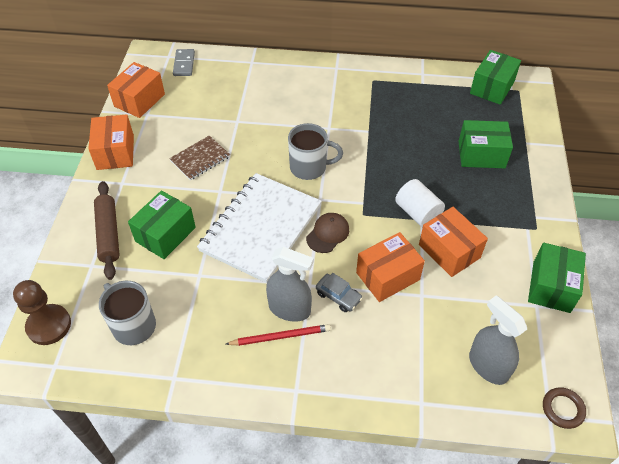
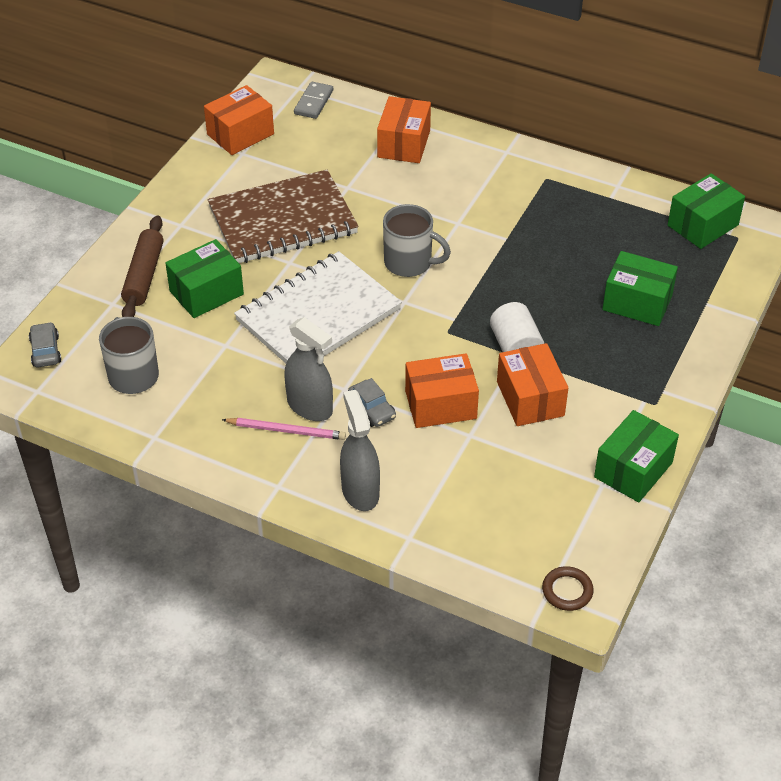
camera: 20 degrees right, 5 degrees down
brown pawn [13,280,71,345] -> grey car [29,322,61,367]
orange box [88,114,134,170] -> orange box moved to [377,96,431,163]
brown notebook [169,135,230,181] -> brown notebook [208,170,359,263], size x2.04
red pencil [226,324,331,346] -> pink pencil [222,418,346,440]
brown cap [306,213,349,253] -> none
grey spray bottle [469,295,527,385] -> grey spray bottle moved to [340,390,380,511]

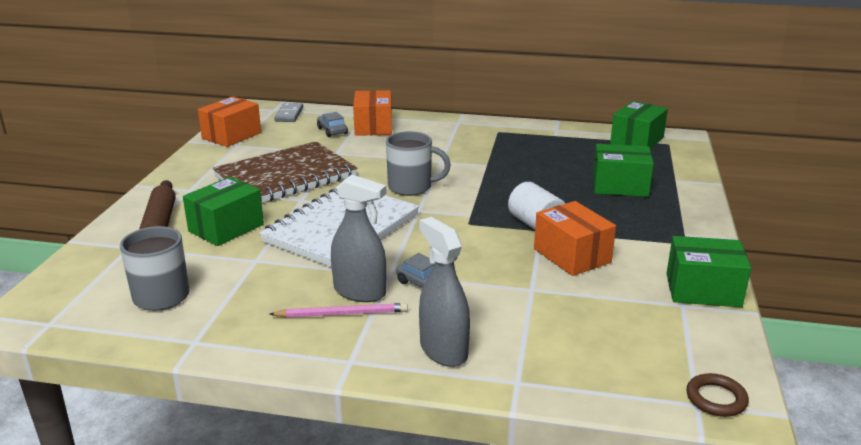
camera: 15 degrees left, 20 degrees down
grey car [29,322,61,367] -> grey car moved to [317,112,348,137]
orange box [405,353,479,428] -> none
green box [594,410,679,502] -> green box turned 75 degrees clockwise [666,236,751,307]

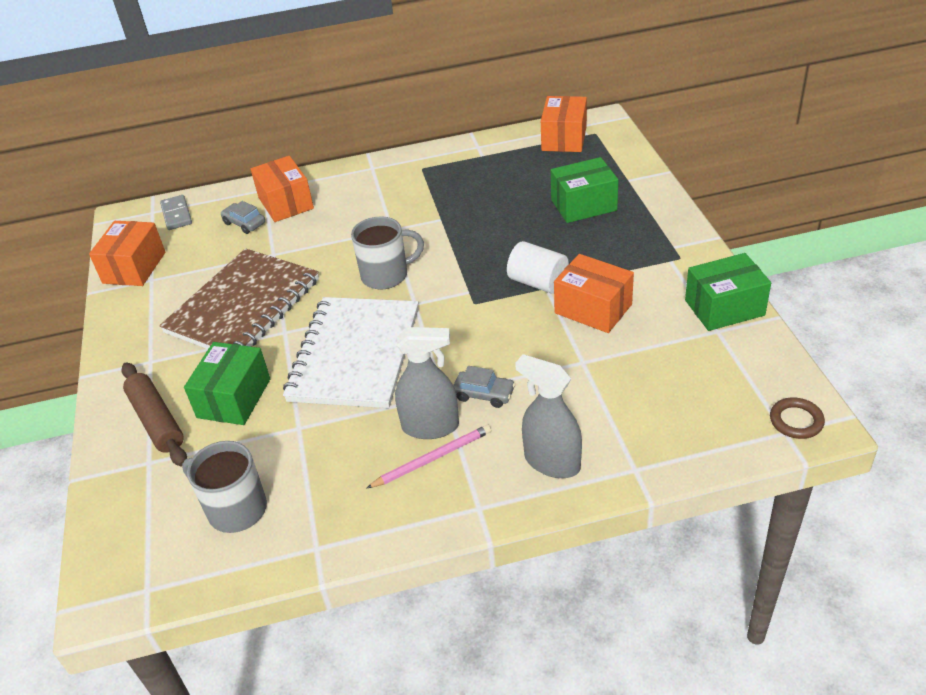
camera: 20 degrees left, 15 degrees up
green box [610,101,668,149] -> orange box [541,96,587,152]

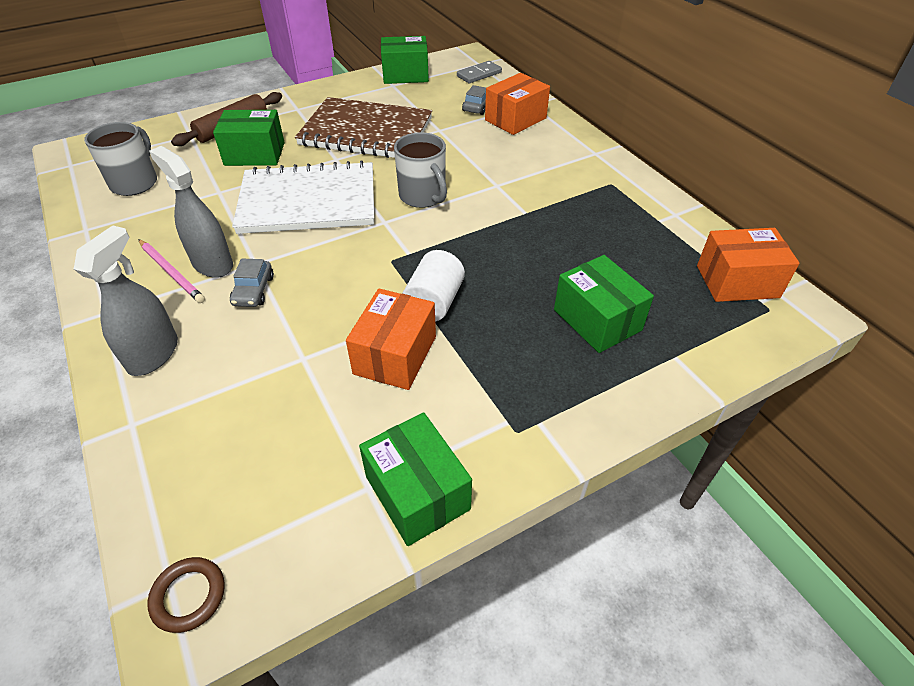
camera: 70 degrees right, 5 degrees up
orange box [89,221,165,286] -> green box [381,36,429,84]
grey spray bottle [395,327,459,439] -> grey spray bottle turned 150 degrees clockwise [149,146,233,278]

